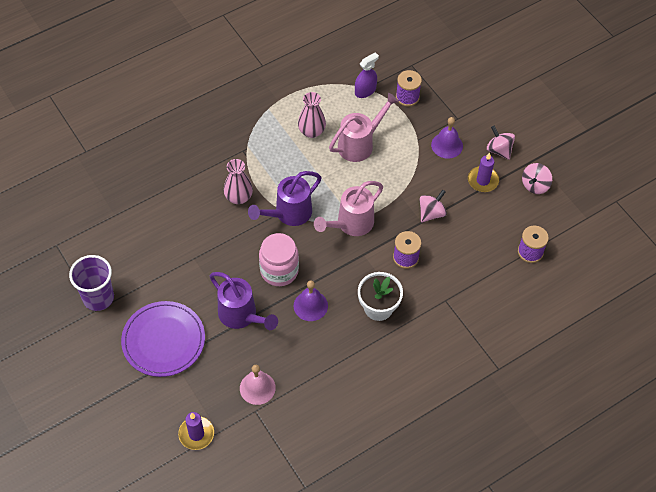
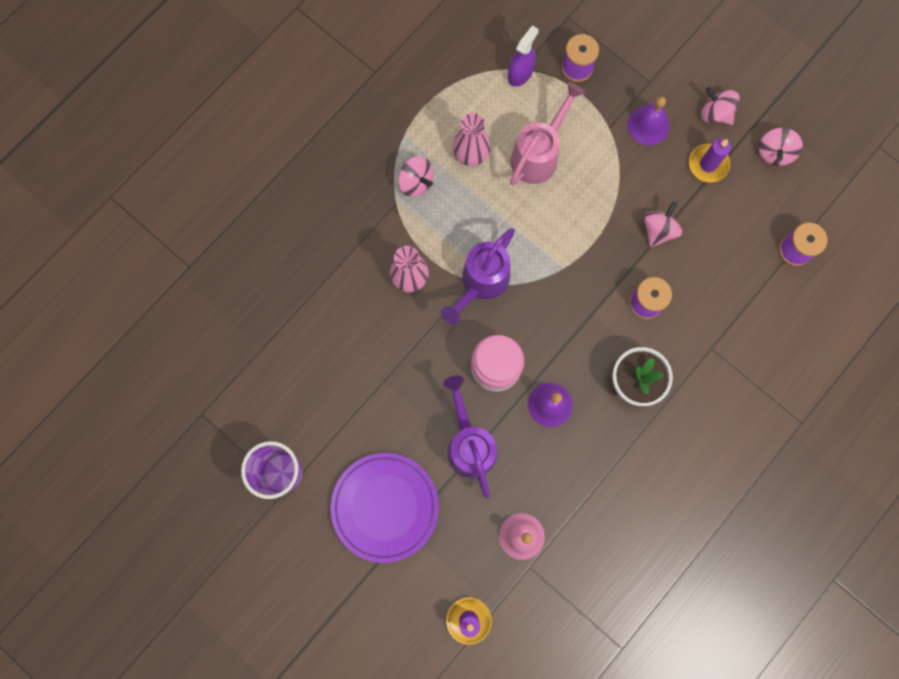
camera: 15 degrees left, 20 degrees up
purple watering can [210,272,278,330] -> purple watering can turned 135 degrees counterclockwise [443,376,497,498]
pink watering can [314,181,383,236] -> none
none -> pink spinning top [398,156,434,197]

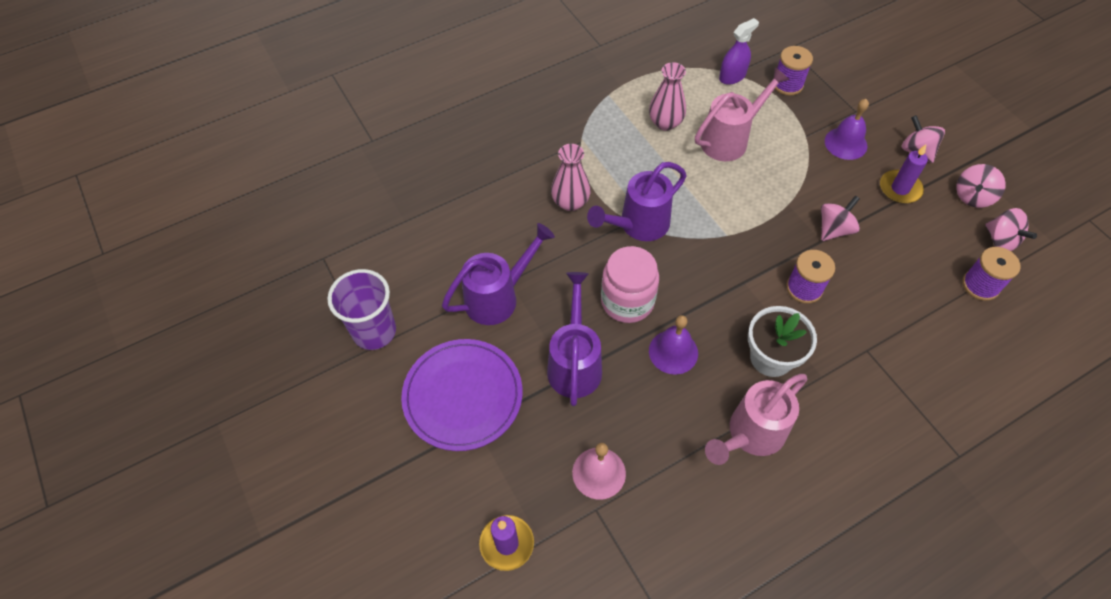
camera: 20 degrees right, 20 degrees down
pink spinning top [398,156,434,197] -> pink spinning top moved to [985,208,1037,251]
none -> purple watering can [442,223,555,325]
none -> pink watering can [705,374,807,465]

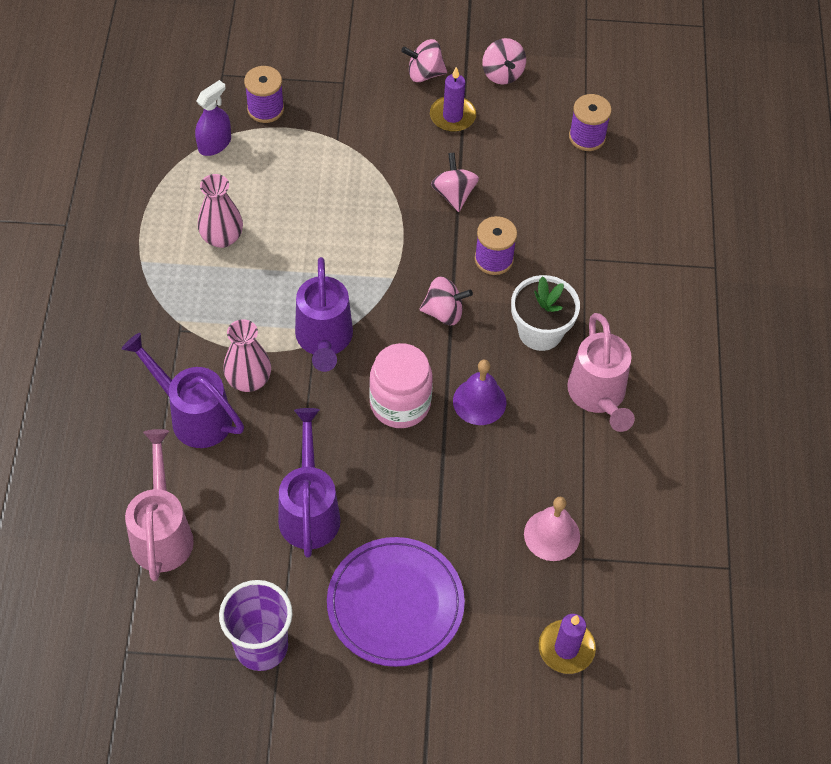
camera: 60 degrees left, 0 degrees up
purple watering can [547,272,602,406] -> purple watering can moved to [122,333,244,448]
pink watering can [695,67,790,161] -> pink watering can moved to [125,429,194,581]
purple spray bottle [719,18,759,85] -> purple spray bottle turned 45 degrees clockwise [195,80,231,156]
purple bell [825,99,869,160] -> none
pink spinning top [985,208,1037,251] -> pink spinning top moved to [420,277,473,325]

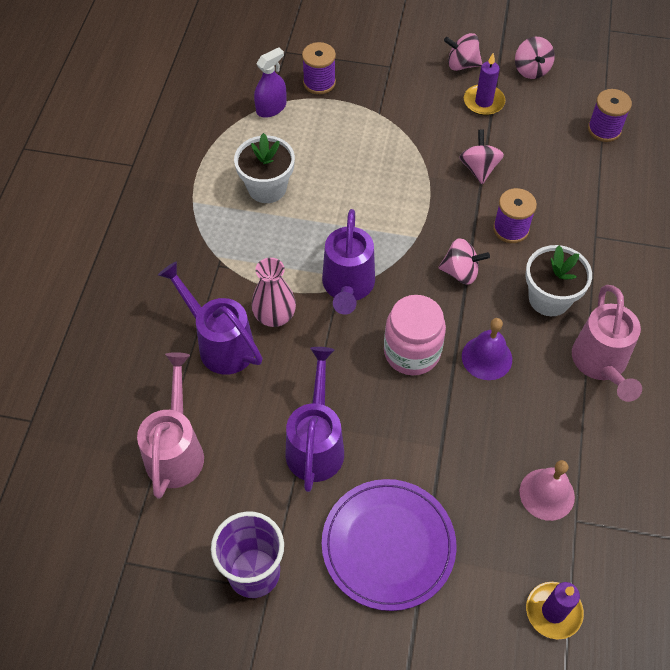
camera: 10 degrees right, 0 degrees up
pink vase [198,174,243,248] -> white flower pot [234,133,295,203]

